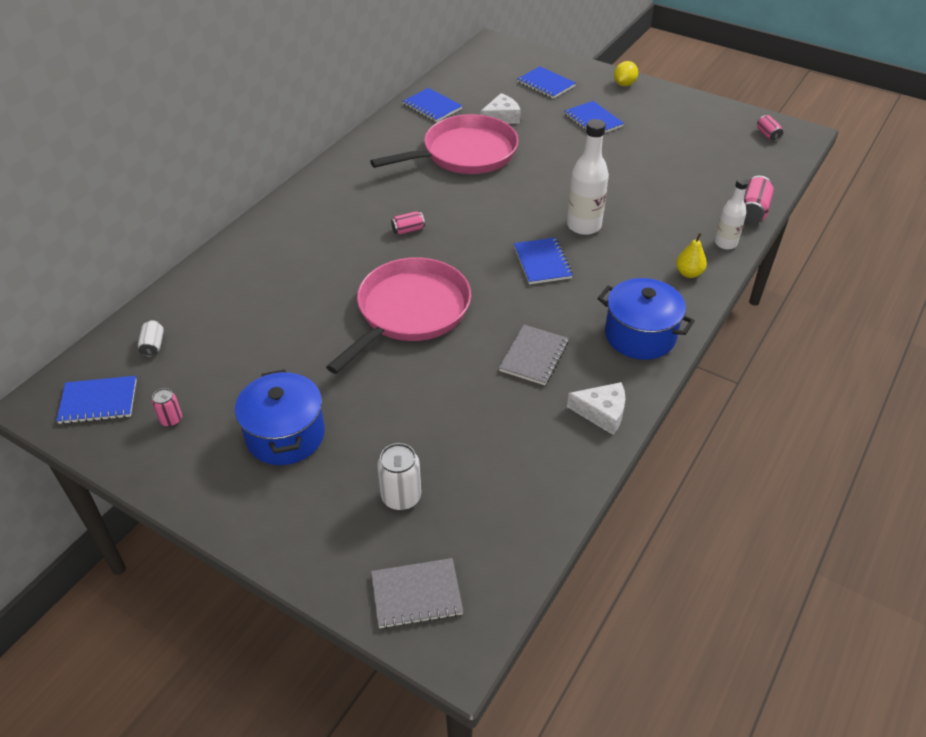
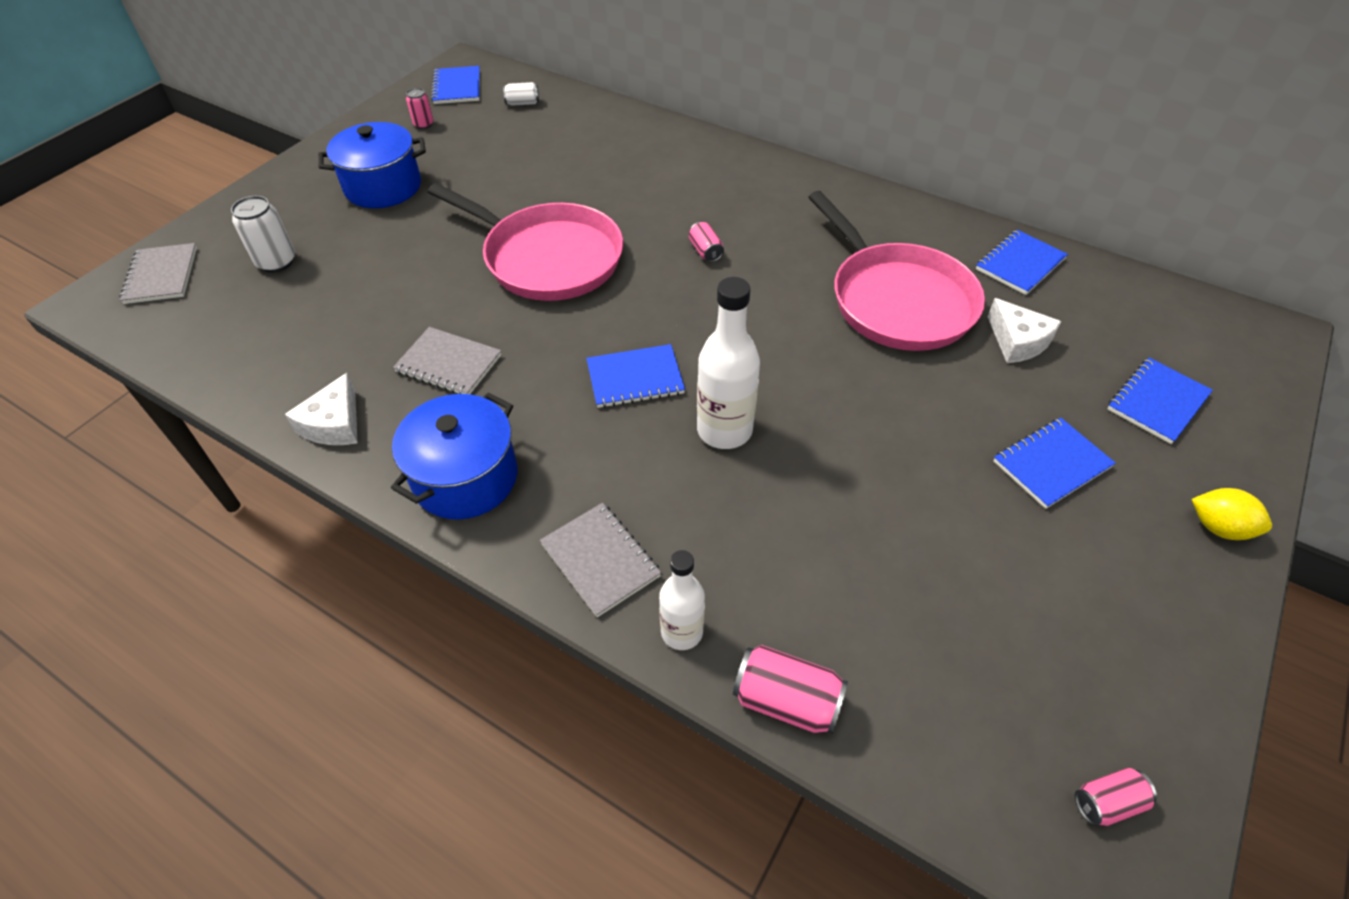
camera: 90 degrees right, 5 degrees up
yellow pear [676,233,707,278] -> grey notebook [540,503,661,617]

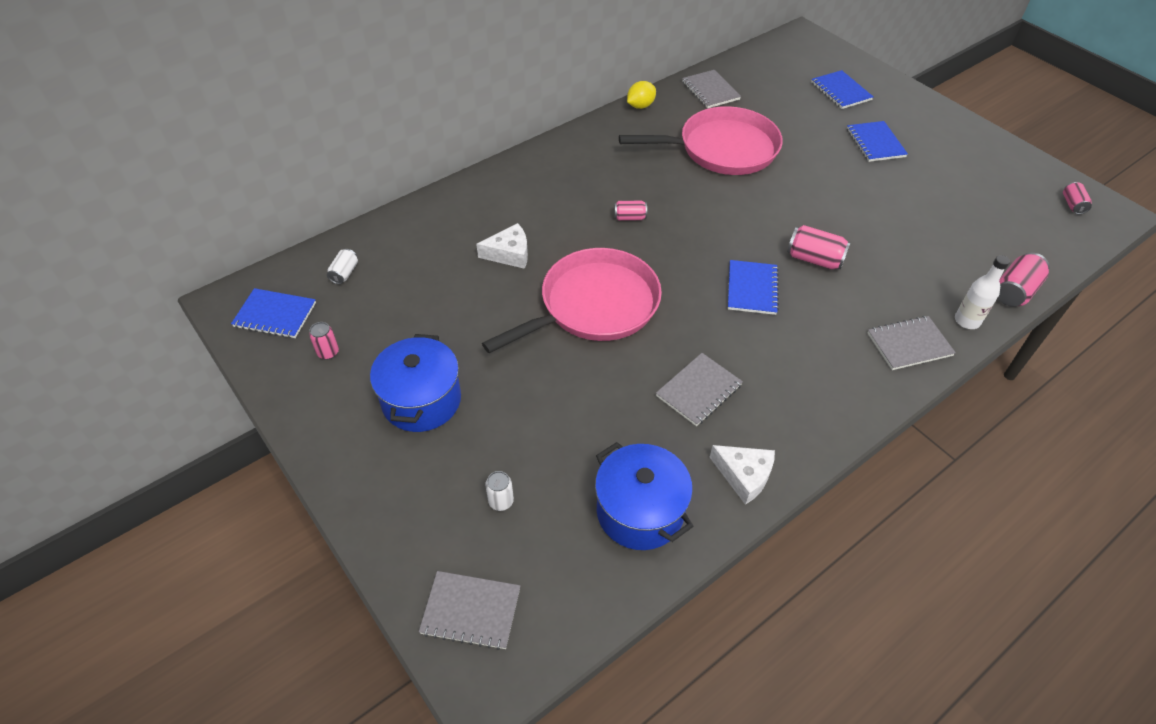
camera: 70 degrees left, 0 degrees up
white can [231,196,295,273] -> white can [485,471,514,511], size x0.61
blue pot [391,392,517,520] -> blue pot moved to [595,442,693,550]
white bottle [697,277,760,449] -> pink can [787,225,851,270]
blue notebook [976,230,1068,295] -> grey notebook [682,70,741,108]
white cheese [987,298,1062,363] -> white cheese moved to [476,223,528,269]
yellow lemon [1192,488,1272,540] -> yellow lemon moved to [627,81,656,109]

